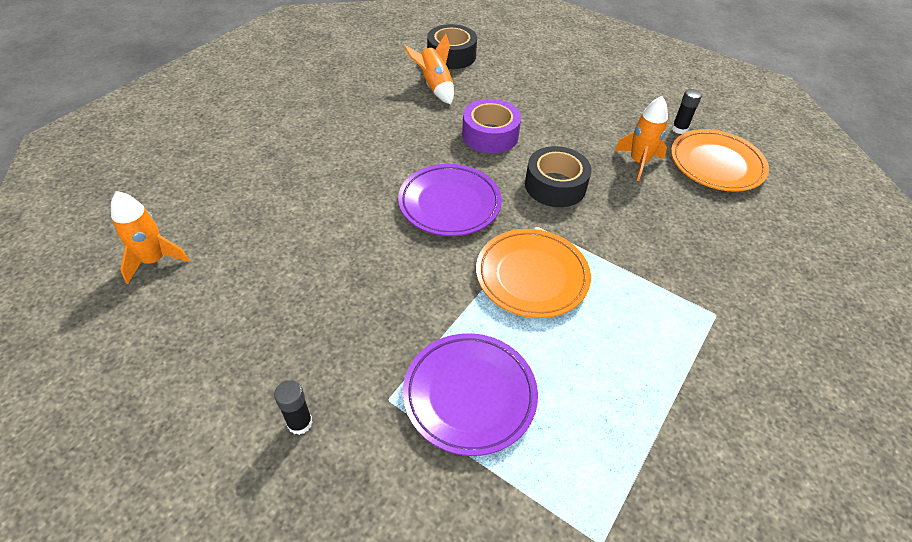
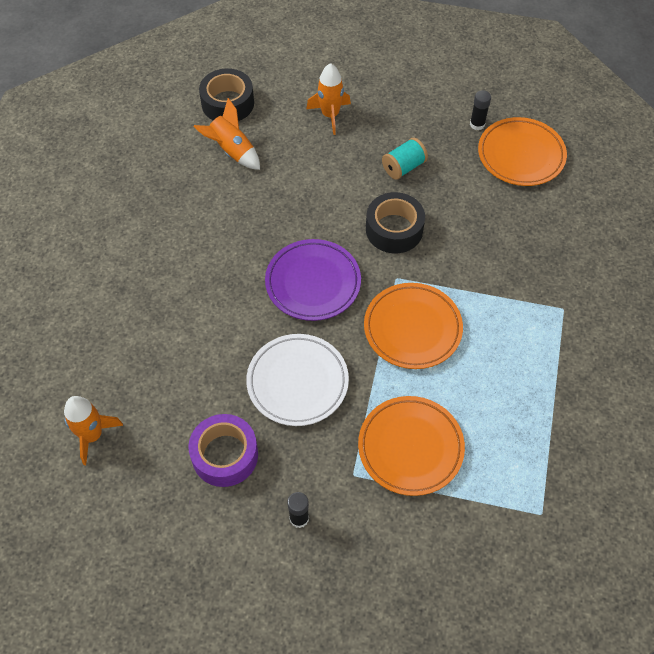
camera: 20 degrees left, 10 degrees up
purple plate [403,333,538,456] -> orange plate [358,396,465,496]
purple tape [462,99,521,153] -> purple tape moved to [188,414,258,487]
orange rocket [615,96,668,181] -> orange rocket moved to [306,63,351,135]
none -> white plate [246,334,349,426]
none -> turquoise spool [382,138,428,180]

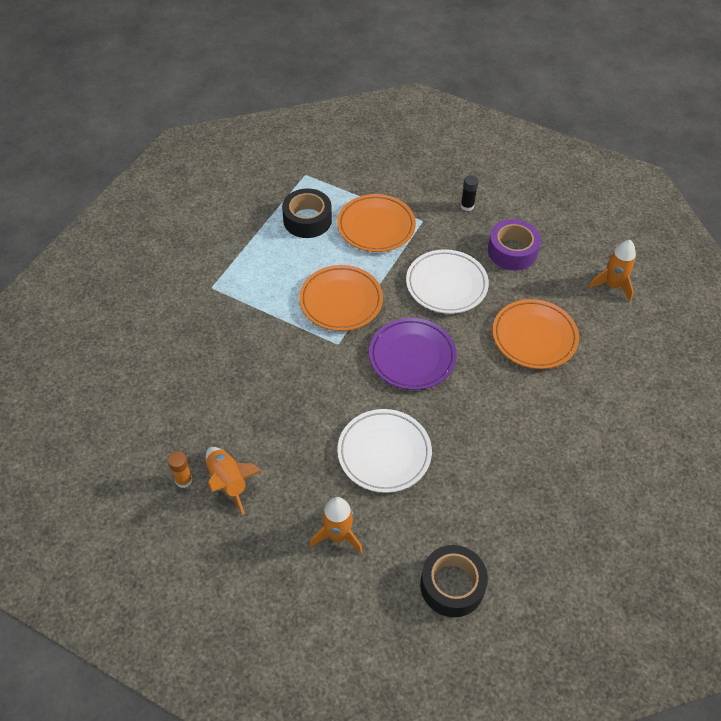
camera: 165 degrees left, 5 degrees down
orange rocket [193,98,260,170] -> orange rocket moved to [206,447,262,515]
black tape [366,192,425,253] -> black tape moved to [282,188,332,238]
turquoise spool [382,138,428,180] -> none
black glue stick [470,90,491,130] -> orange glue stick [168,451,193,488]
orange plate [478,117,567,186] -> orange plate moved to [493,299,579,369]
none -> white plate [337,409,432,493]

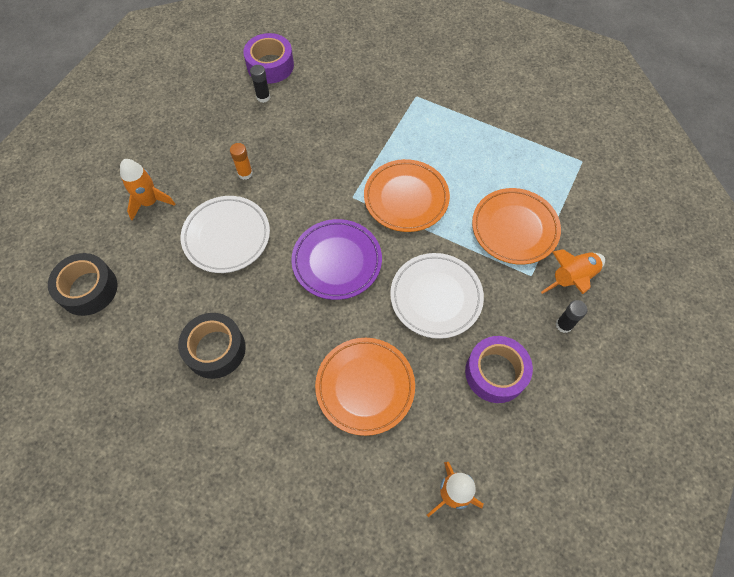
camera: 90 degrees right, 10 degrees up
orange glue stick [168,451,193,488] -> orange glue stick moved to [230,143,253,180]
orange rocket [206,447,262,515] -> orange rocket moved to [541,249,605,294]
black tape [282,188,332,238] -> black tape moved to [178,313,246,379]
none -> purple tape [243,33,294,84]
none -> black glue stick [250,65,270,103]

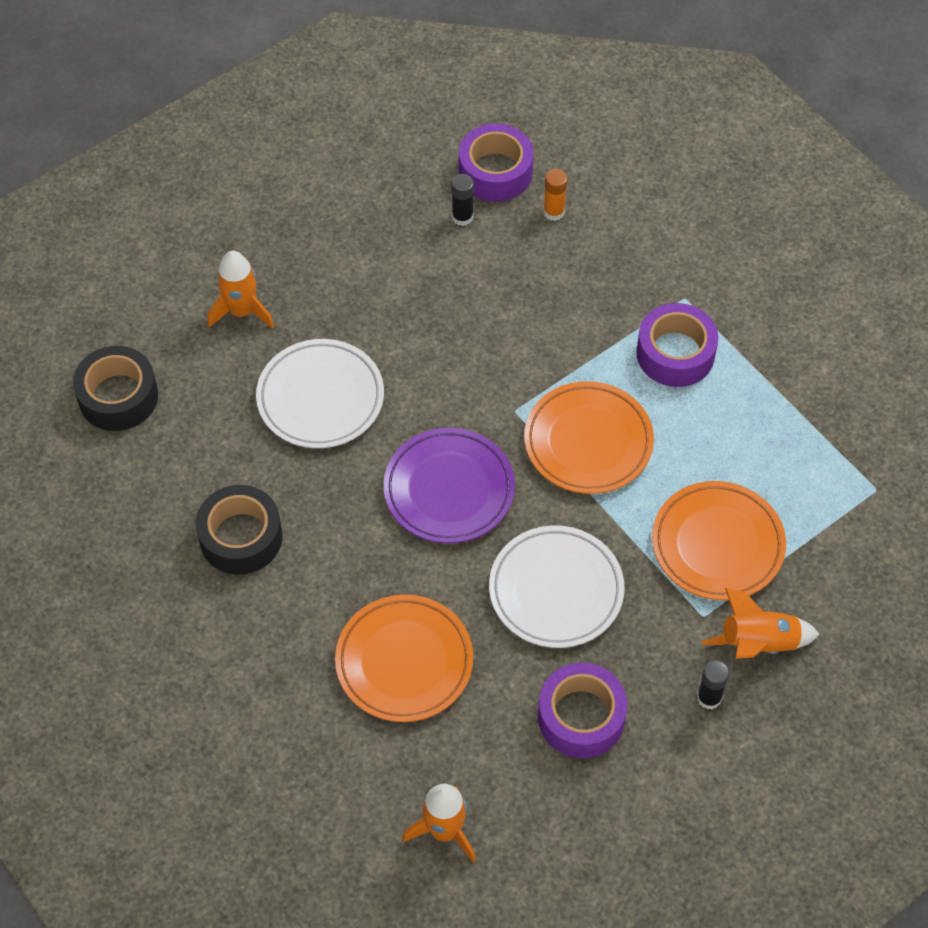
camera: 25 degrees right, 5 degrees down
orange glue stick [230,143,253,180] -> orange glue stick moved to [543,169,568,221]
none -> purple tape [636,303,718,387]

